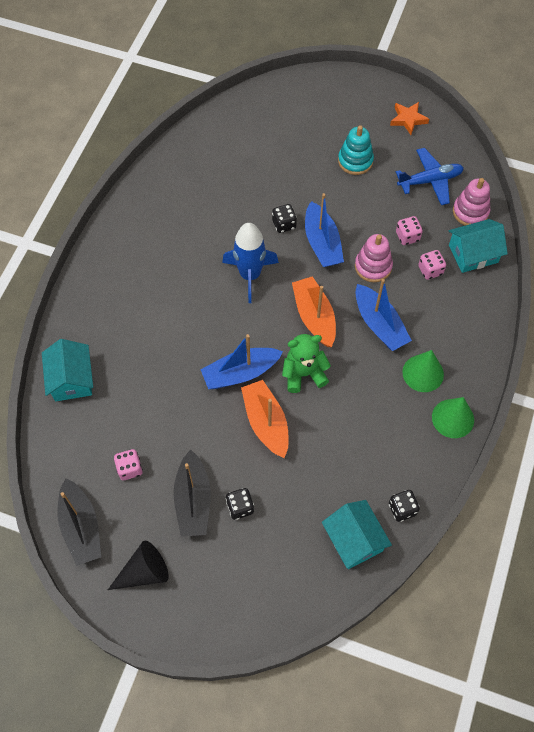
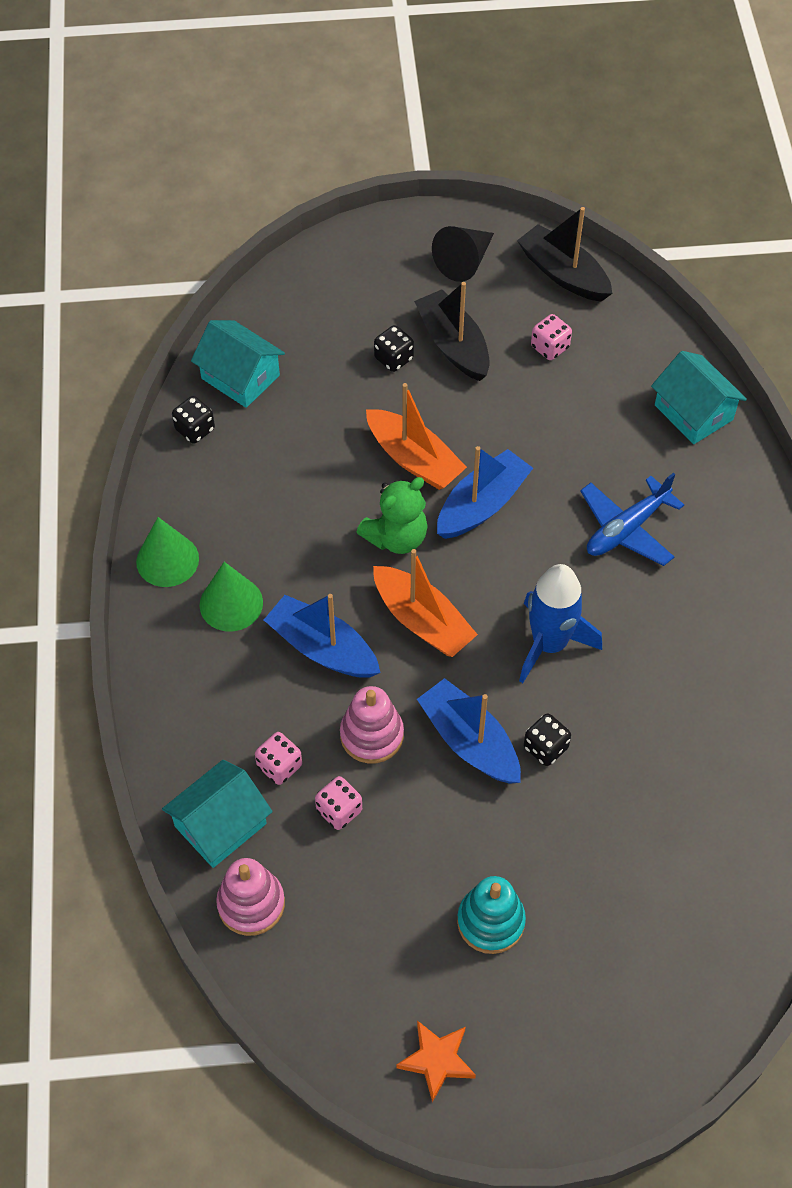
camera: 155 degrees right, 5 degrees down
blue plane [396,148,464,205] -> blue plane moved to [580,473,684,566]

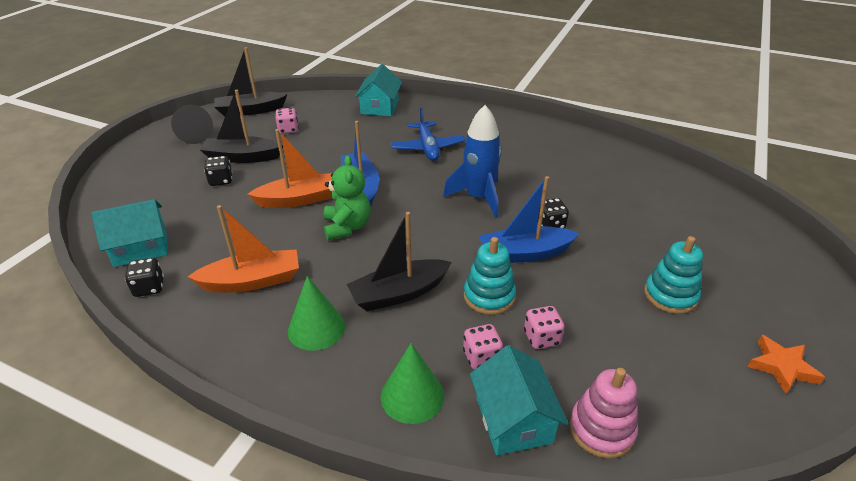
camera: 60 degrees left, 20 degrees down
green cone [136,517,199,587] -> green cone moved to [381,343,444,424]
blue boat [264,594,381,678] -> black boat [346,212,452,311]
pink stacking toy [340,686,404,764] -> turquoise stacking toy [464,237,516,315]
orange boat [373,549,478,657] -> orange boat moved to [188,205,299,293]
turquoise house [651,351,747,444] -> turquoise house turned 75 degrees counterclockwise [355,64,402,116]

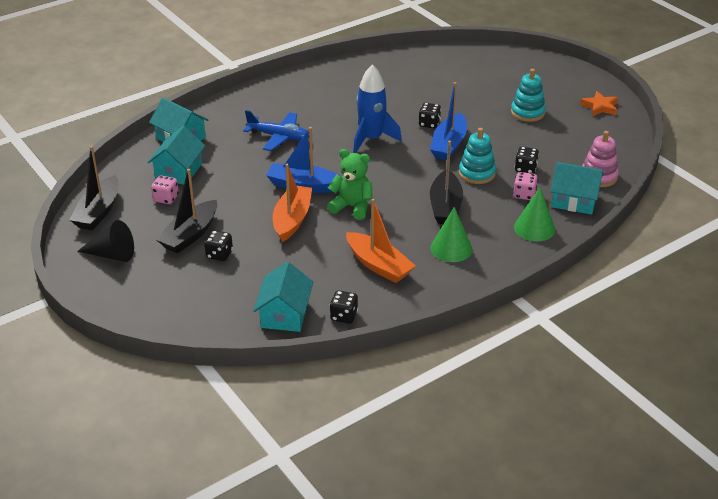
camera: 60 degrees left, 0 degrees up
orange boat [188,205,299,293] -> orange boat turned 120 degrees clockwise [346,199,416,283]
pink dice [524,306,565,349] -> black dice [515,147,539,174]
none -> turquoise house [148,126,205,185]

